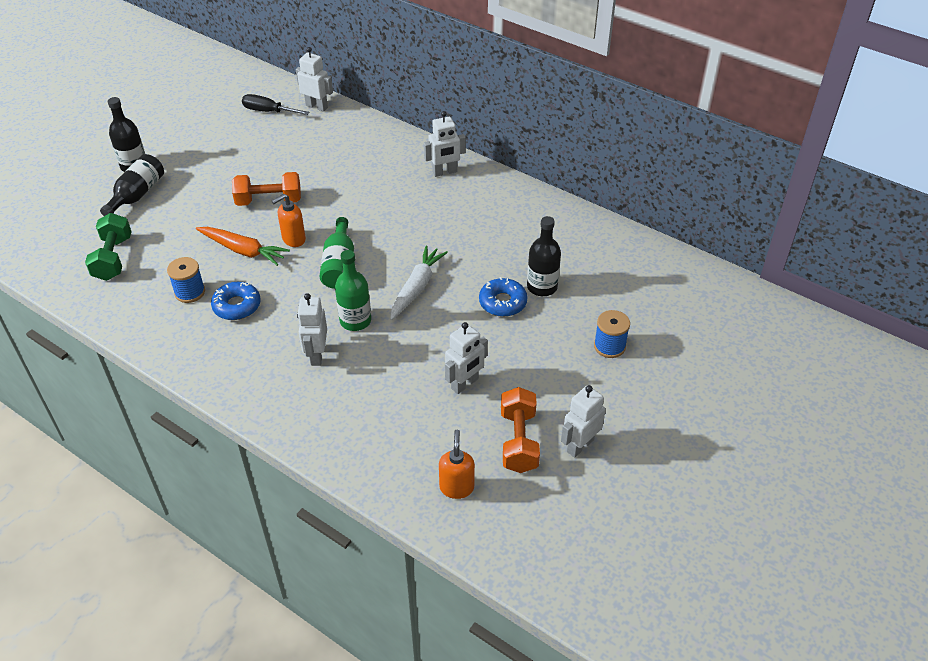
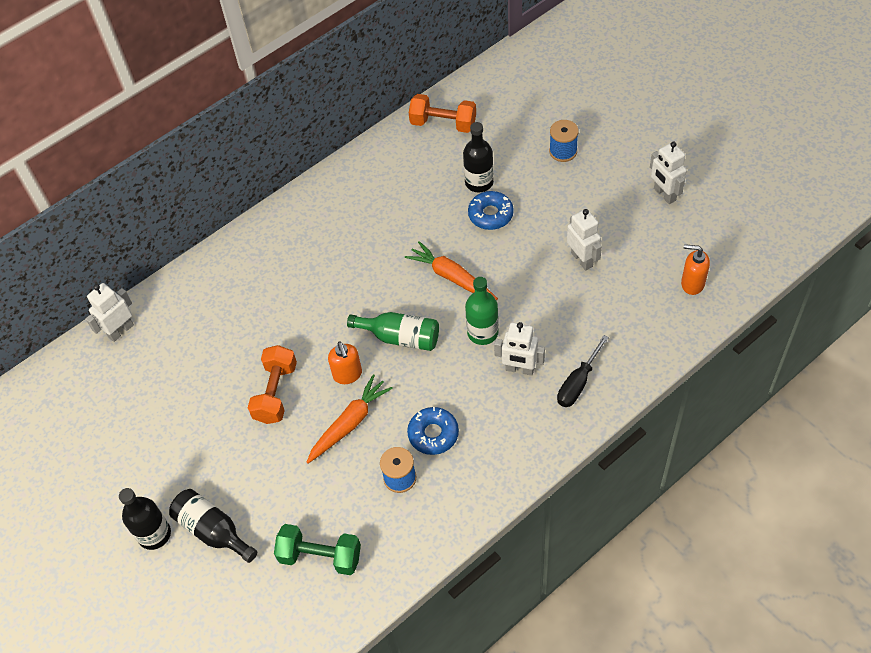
camera: 70 degrees left, 10 degrees up
black screwdriver [242,94,309,115] -> black screwdriver moved to [557,335,609,407]
white carrot [390,245,448,320] -> orange carrot [405,241,498,300]
white robot [424,111,466,177] -> none
orange dumbbell [501,387,540,473] -> orange dumbbell moved to [409,94,476,133]

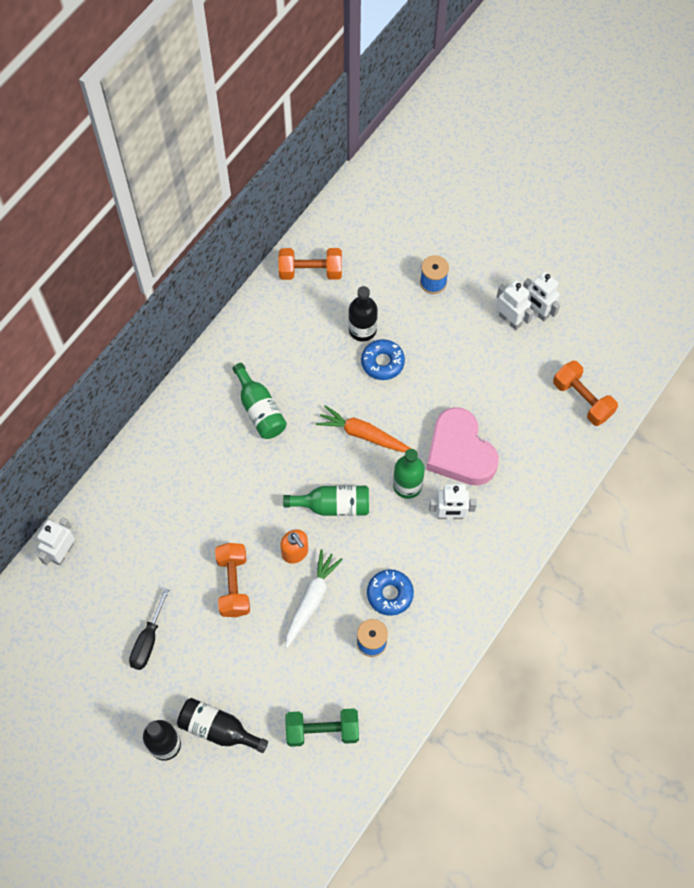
camera: 20 degrees left, 10 degrees up
orange carrot [306,374,393,463] -> white carrot [285,549,343,648]
black screwdriver [557,335,609,407] -> black screwdriver moved to [129,588,169,670]
white robot [567,209,602,270] -> white robot moved to [496,280,534,330]
orange soap dispenser [681,244,710,295] -> orange dumbbell [553,361,618,426]
none -> green bottle [232,363,287,439]
none -> pink heart [426,407,499,486]

